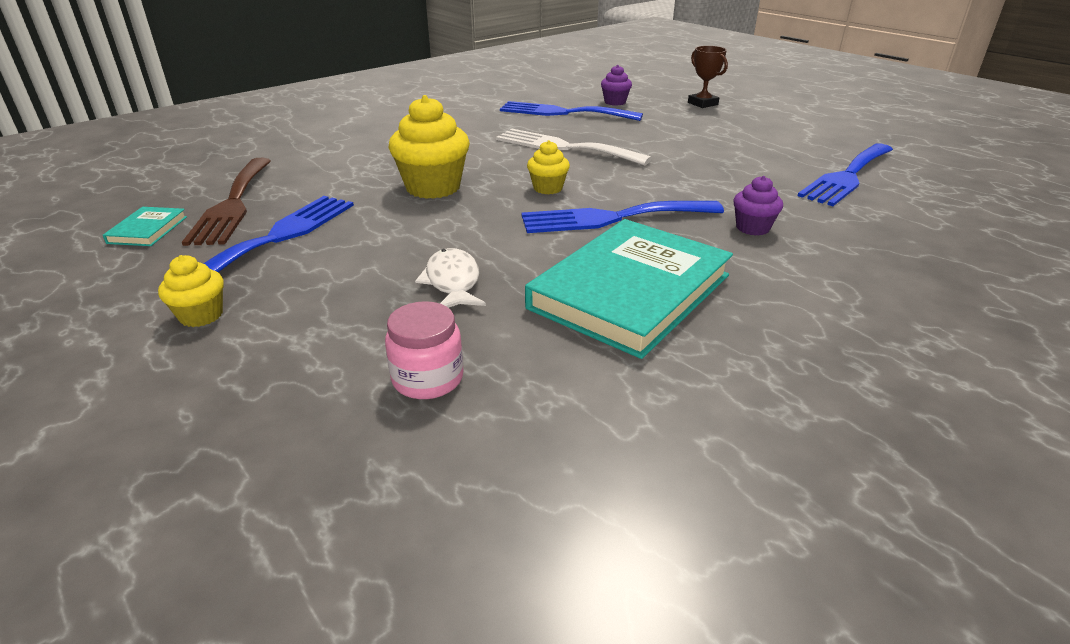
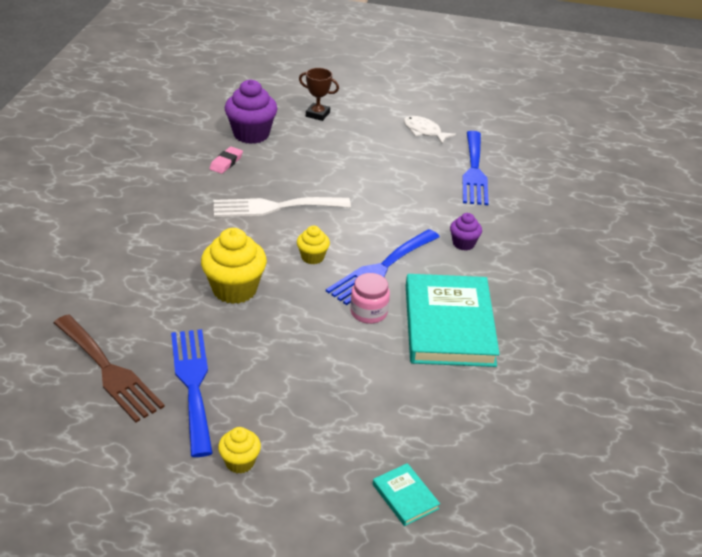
camera: 40 degrees left, 5 degrees up
turquoise book [103,207,187,246] -> turquoise book moved to [373,463,440,526]
pink jar [385,301,464,399] -> pink jar moved to [350,273,390,324]
white fish [415,248,486,308] -> white fish moved to [403,116,456,144]
blue fork [500,101,643,121] -> pink eraser [209,147,243,174]
purple cupcake [601,65,632,106] -> purple cupcake [225,79,278,144], size x1.85

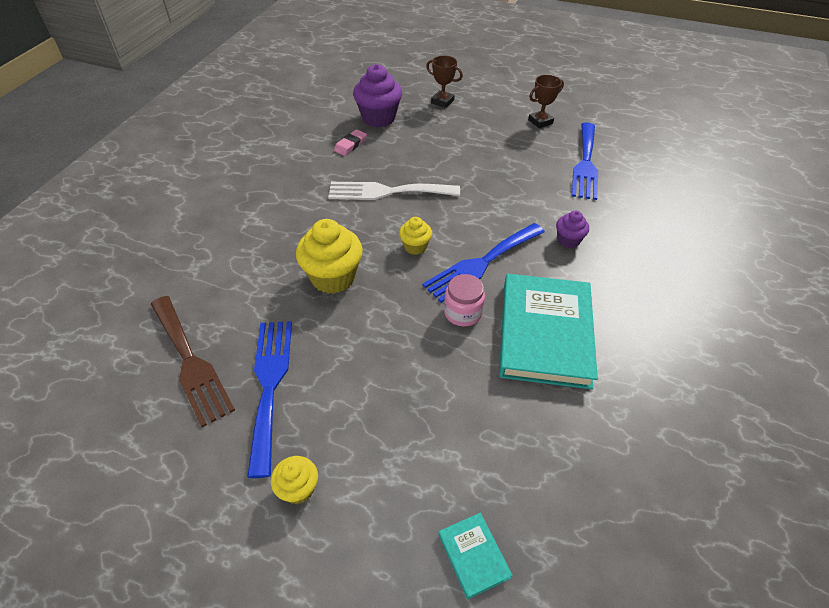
camera: 10 degrees right, 10 degrees up
white fish [403,116,456,144] -> brown trophy [528,75,564,128]

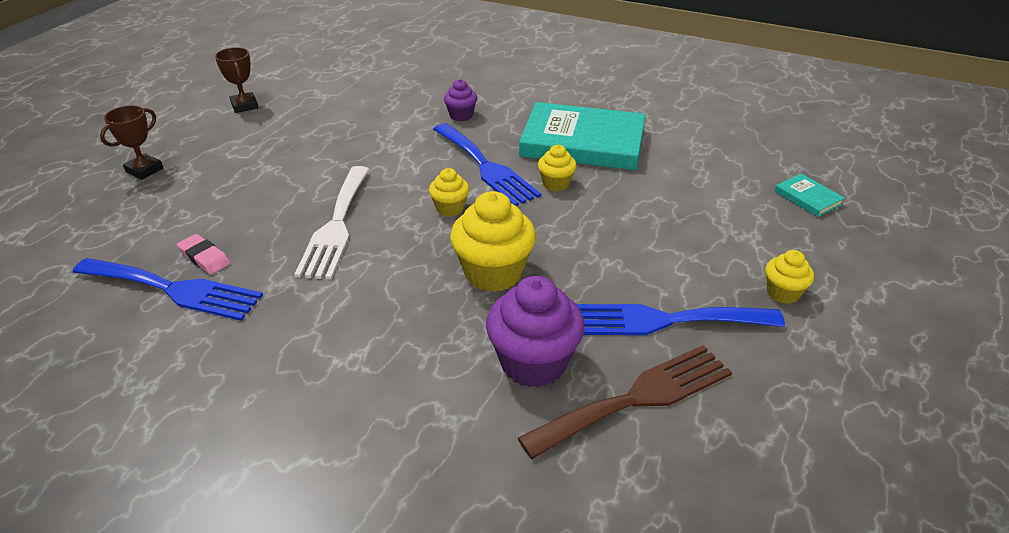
camera: 85 degrees left, 10 degrees down
purple cupcake [353,64,402,127] -> purple cupcake moved to [486,276,585,388]
turquoise book [438,513,513,599] -> turquoise book turned 75 degrees clockwise [775,174,845,217]
pink jar [444,274,485,326] -> yellow cupcake [538,145,577,191]
blue fork [572,122,598,200] -> blue fork moved to [73,258,263,321]

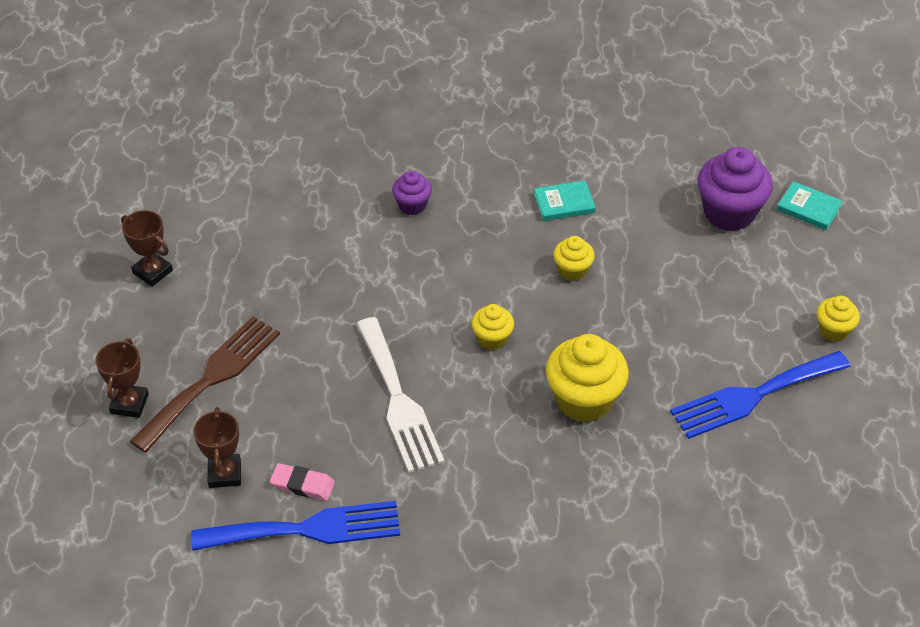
camera: 25 degrees left, 10 degrees up
blue fork [433,123,541,206] -> none
purple cupcake [486,276,585,388] -> purple cupcake moved to [698,147,773,231]
brown fork [518,345,732,459] -> brown fork moved to [130,316,280,453]
turquoise book [519,102,646,170] -> turquoise book [534,181,596,221], size x0.42
none -> brown trophy [193,407,241,488]

